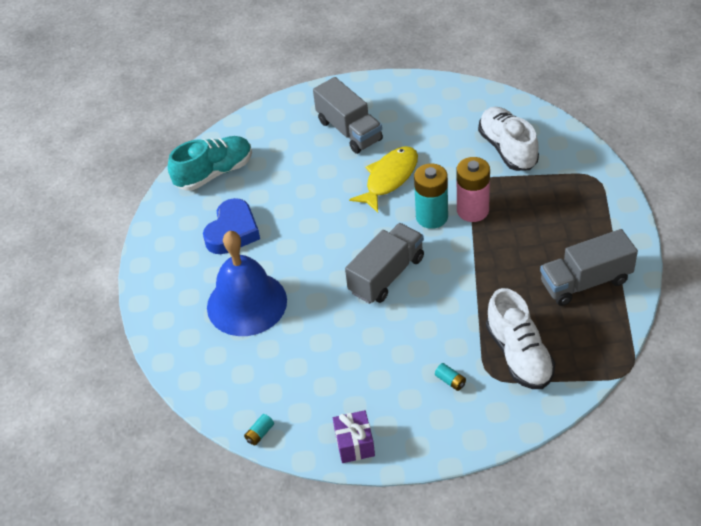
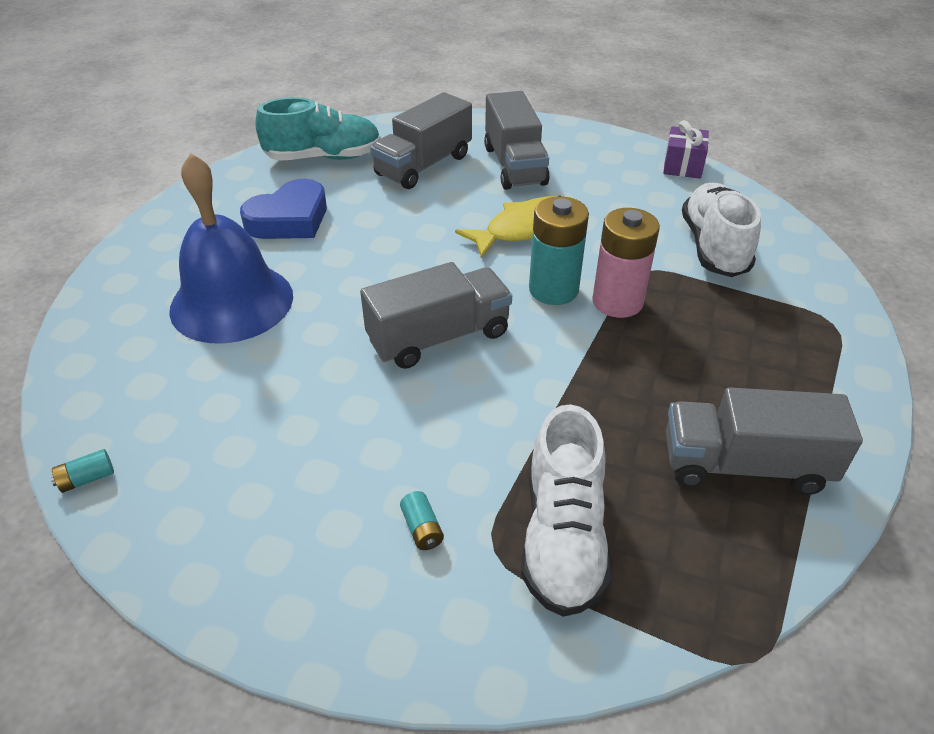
camera: 20 degrees right, 5 degrees down
purple gift [333,410,375,463] -> purple gift moved to [663,120,709,179]
none -> grey truck [370,92,472,189]

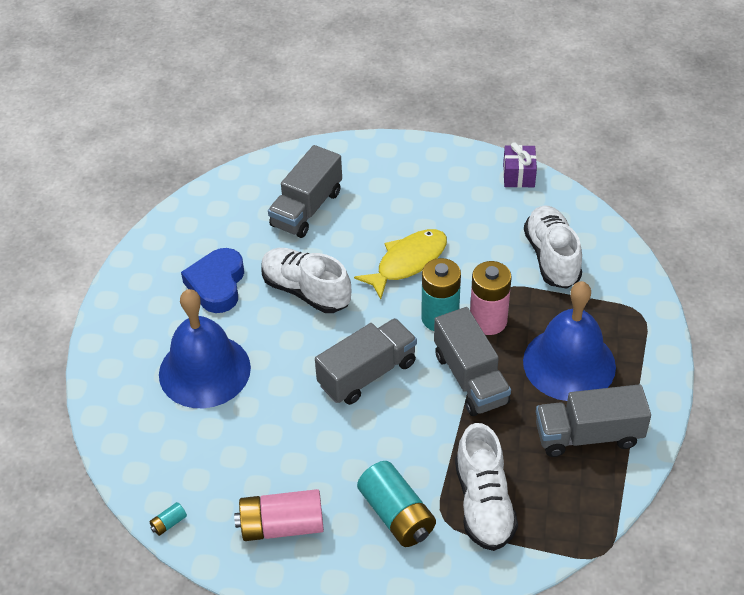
camera: 10 degrees left, 5 degrees up
blue heart [240,179,327,239] -> blue heart turned 150 degrees clockwise [181,248,244,313]
turquoise shoe [255,97,381,161] -> none
turquoise battery [400,491,444,550] -> turquoise battery [357,461,436,547], size x2.38
grey truck [484,91,550,190] -> grey truck moved to [434,307,511,416]
none -> pink battery [234,489,324,541]
none -> white shoe [261,248,351,313]
none -> blue bell [523,281,616,401]

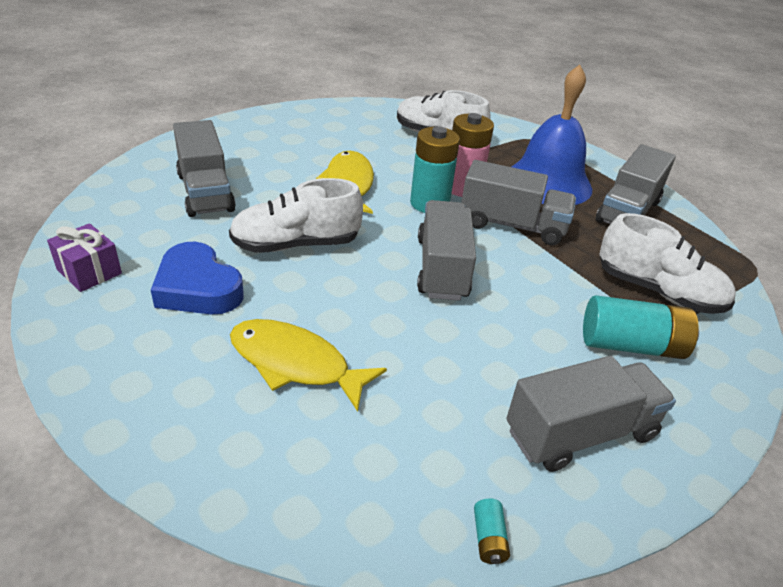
camera: 55 degrees left, 10 degrees down
blue bell [159,289,251,408] -> yellow fish [230,319,387,412]
pink battery [234,489,324,541] -> grey truck [507,356,676,472]
purple gift [503,142,537,188] -> purple gift moved to [47,223,122,292]

